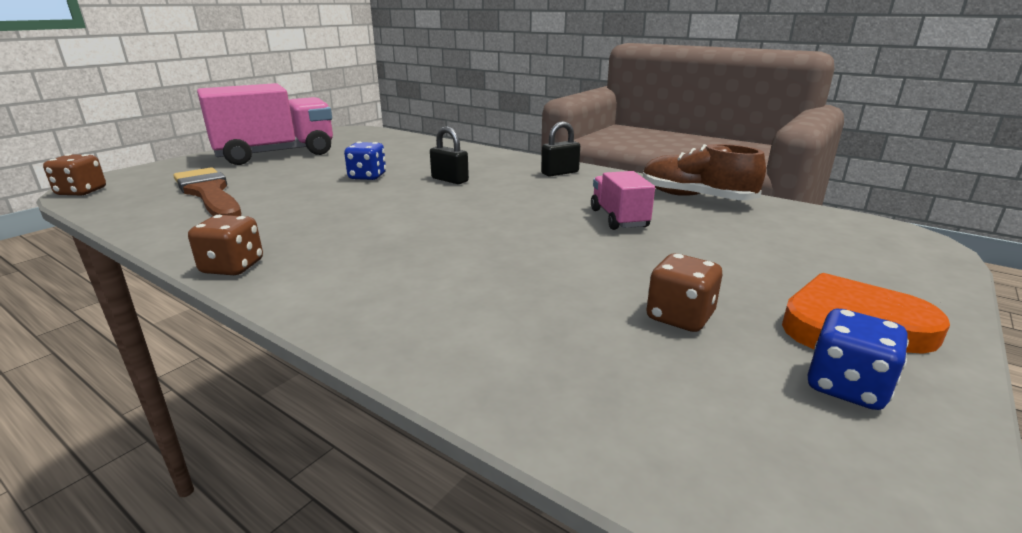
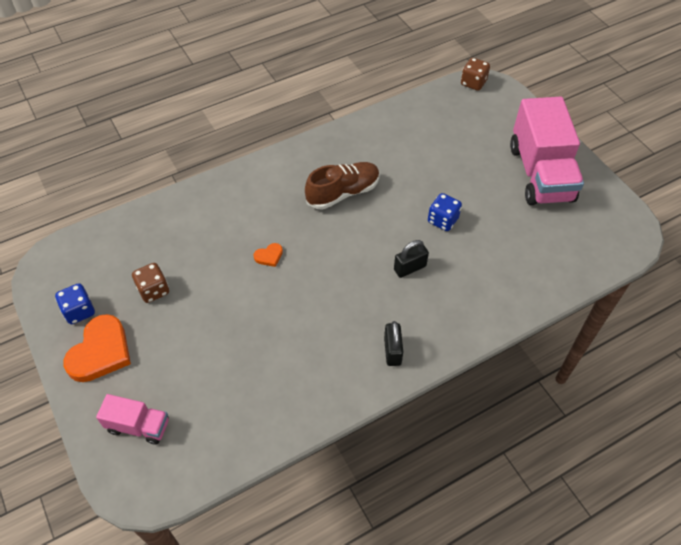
camera: 115 degrees right, 30 degrees up
brown brush [173,167,241,216] -> none
brown dice [188,215,263,275] -> none
pink truck [591,171,655,230] -> pink truck moved to [96,394,169,445]
brown shoe [643,144,766,200] -> brown shoe moved to [305,162,380,210]
none -> orange heart [253,243,283,267]

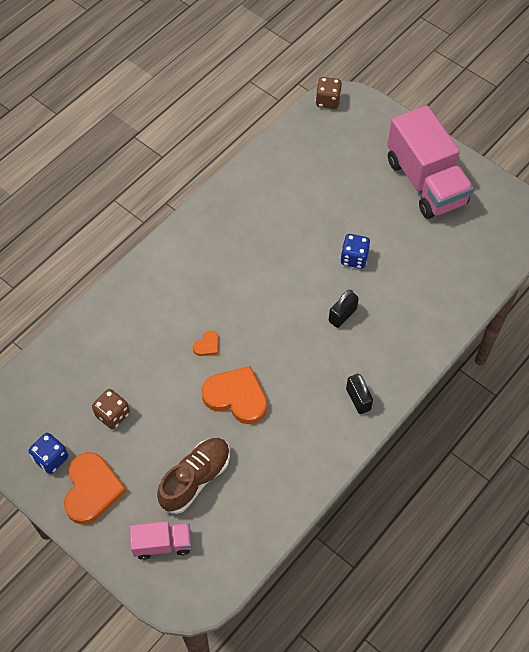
camera: 20 degrees left, 5 degrees up
brown shoe [305,162,380,210] -> brown shoe moved to [157,438,230,514]
none -> orange heart [201,366,267,424]

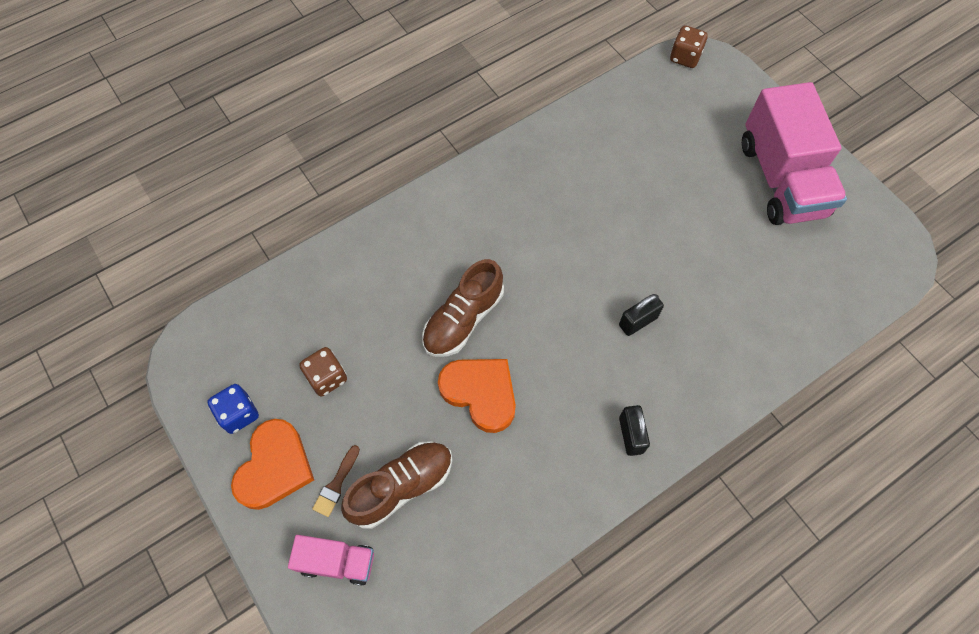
camera: 15 degrees right, 5 degrees up
orange heart [193,330,219,356] -> brown shoe [422,259,504,357]
blue dice [340,234,370,269] -> none
none -> brown brush [312,445,360,517]

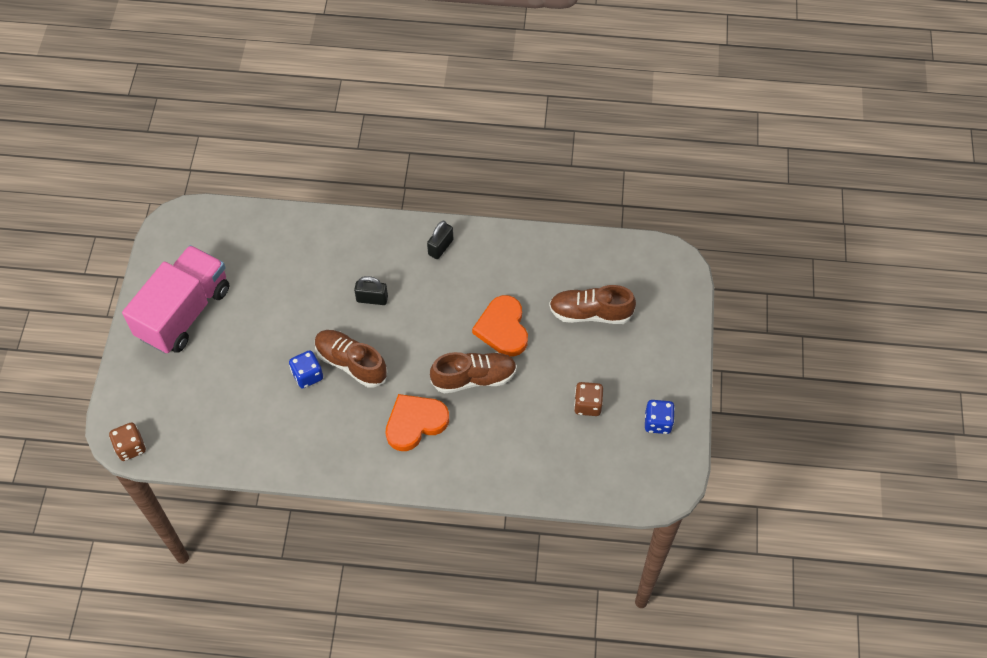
camera: 140 degrees left, 5 degrees down
orange heart [231,419,314,510] -> orange heart moved to [386,394,449,451]
pink truck [288,535,374,586] -> none
brown brush [312,445,360,517] -> none
none -> blue dice [289,350,323,388]
none -> brown shoe [315,330,387,388]

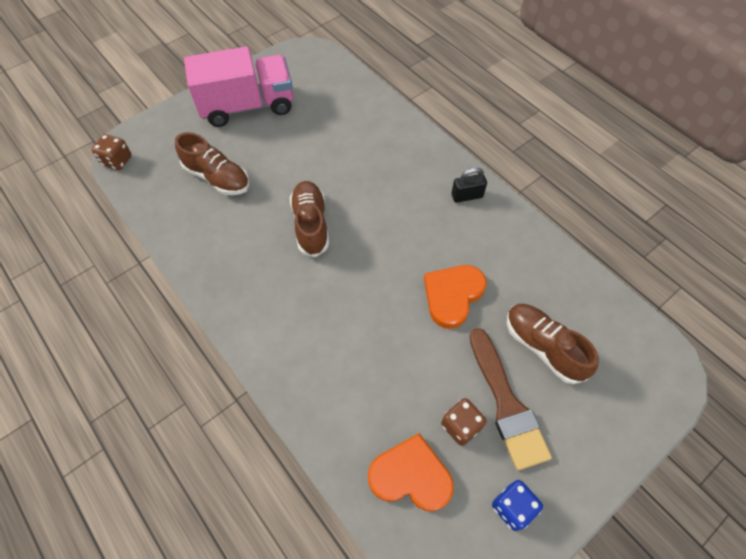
camera: 45 degrees right, 0 degrees up
blue dice [289,350,323,388] -> none
black padlock [354,276,388,305] -> none
orange heart [386,394,449,451] -> orange heart moved to [368,433,454,511]
brown shoe [430,352,517,394] -> brown shoe moved to [175,132,249,195]
none -> brown brush [470,328,552,470]

